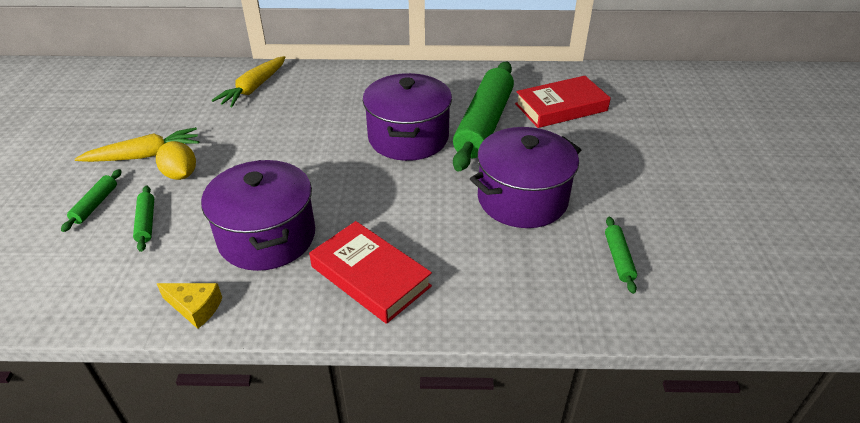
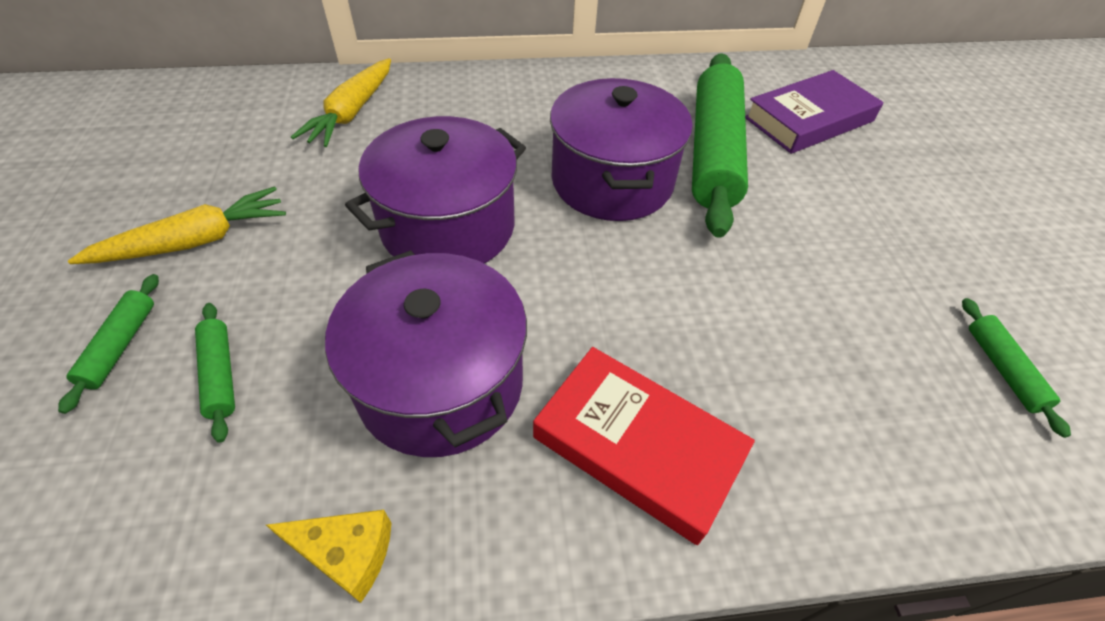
camera: 10 degrees left, 10 degrees up
yellow lemon [156,141,196,180] -> none
purple pot [470,127,581,228] -> purple pot moved to [345,116,526,263]
red book [515,76,611,128] -> purple book [745,70,884,154]

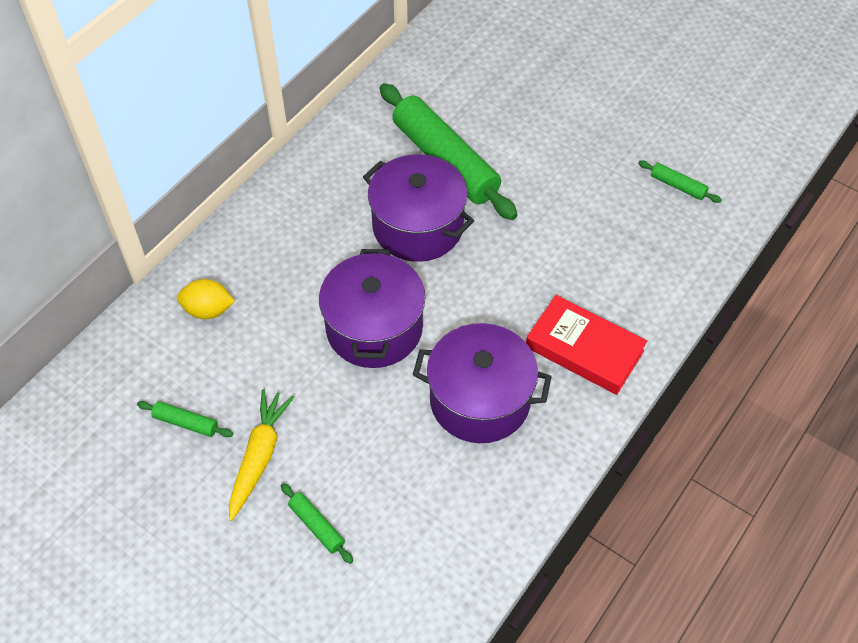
camera: 45 degrees left, 5 degrees up
green rolling pin [195,303,235,443] -> green rolling pin moved to [137,401,233,437]
yellow cheese [266,510,391,603] -> none
yellow carrot [291,58,391,147] -> yellow lemon [177,279,235,319]
red book [533,347,755,545] -> red book turned 45 degrees clockwise [526,295,647,395]
purple book [745,70,884,154] -> none

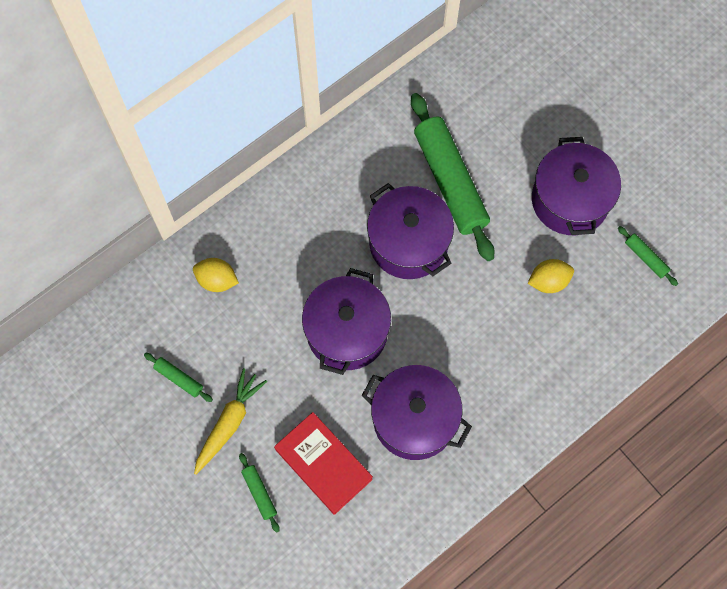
camera: 15 degrees right, 15 degrees up
red book [526,295,647,395] -> red book moved to [274,412,373,515]
none -> yellow lemon [527,259,574,293]
none -> purple pot [532,137,621,235]

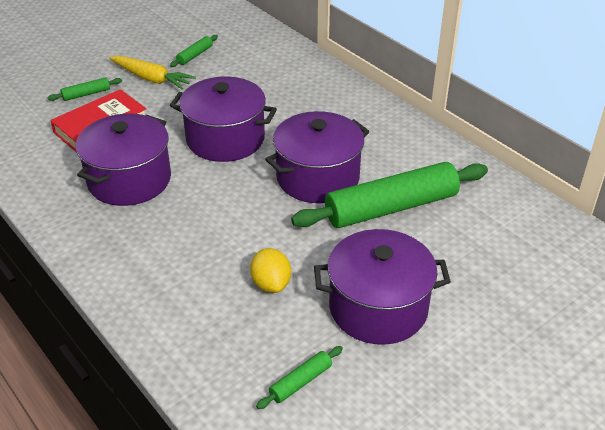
camera: 90 degrees right, 30 degrees down
yellow lemon [193,258,239,292] -> none

